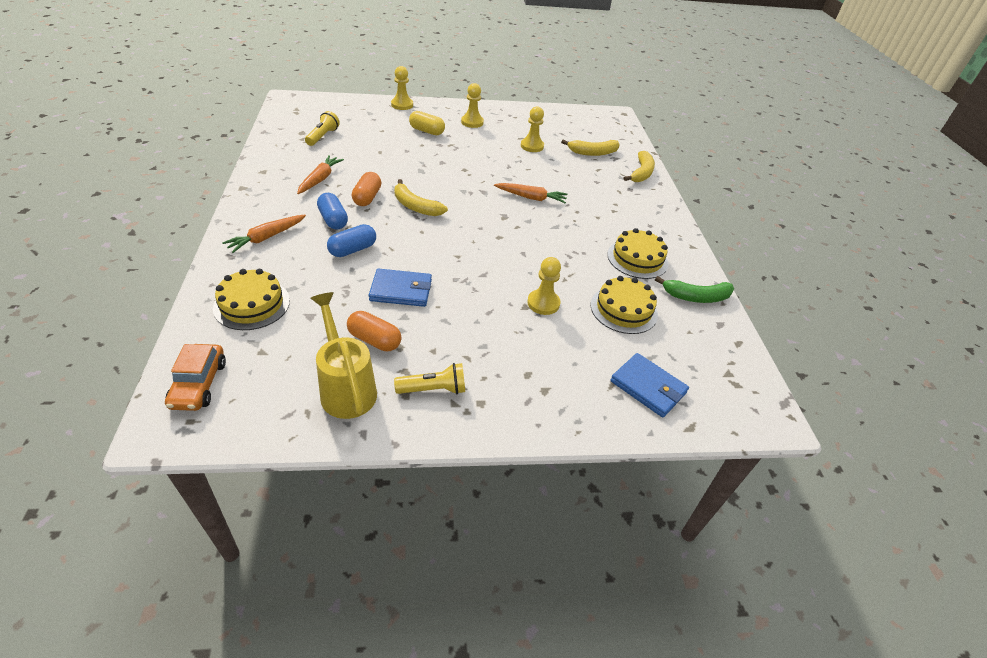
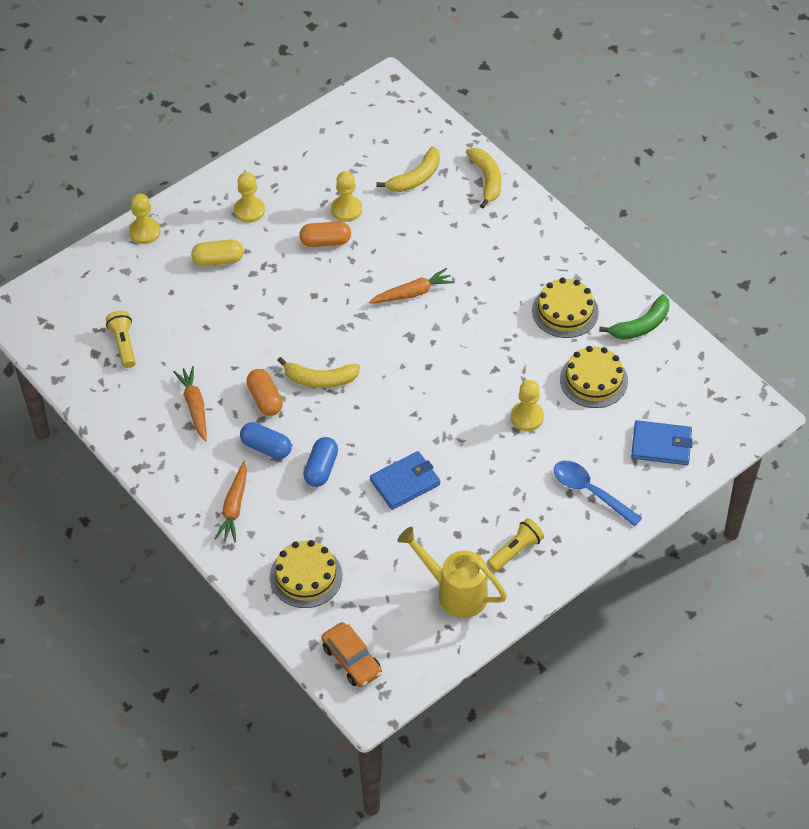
camera: 30 degrees left, 10 degrees up
orange capsule [347,311,402,351] -> orange capsule moved to [299,221,351,247]
none -> blue spoon [554,461,642,527]

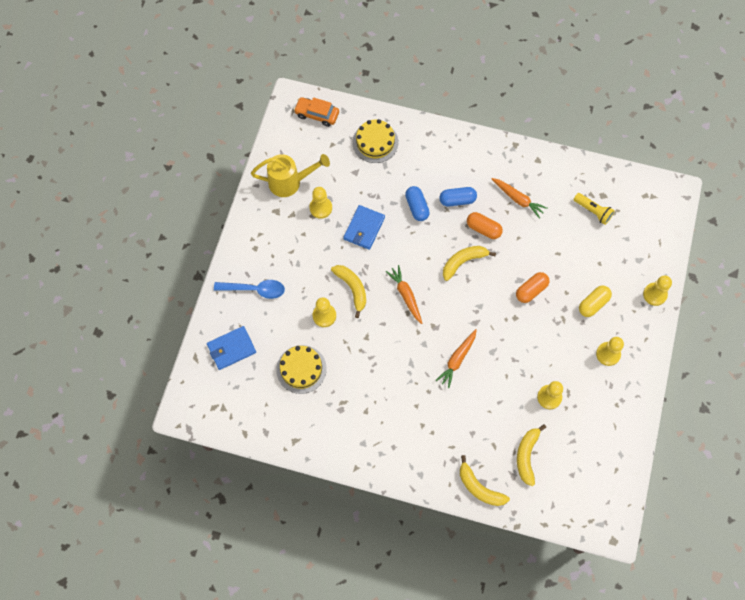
camera: 145 degrees right, 15 degrees up
orange carrot [214,461,247,542] -> orange carrot moved to [386,265,423,324]
orange capsule [299,221,351,247] -> orange capsule moved to [516,272,549,303]
yellow flashlight [487,518,544,572] -> none
yellow cake [532,278,599,338] -> none
green banana [599,294,670,340] -> none
none -> yellow pawn [309,187,332,219]
none -> yellow banana [331,265,366,318]

